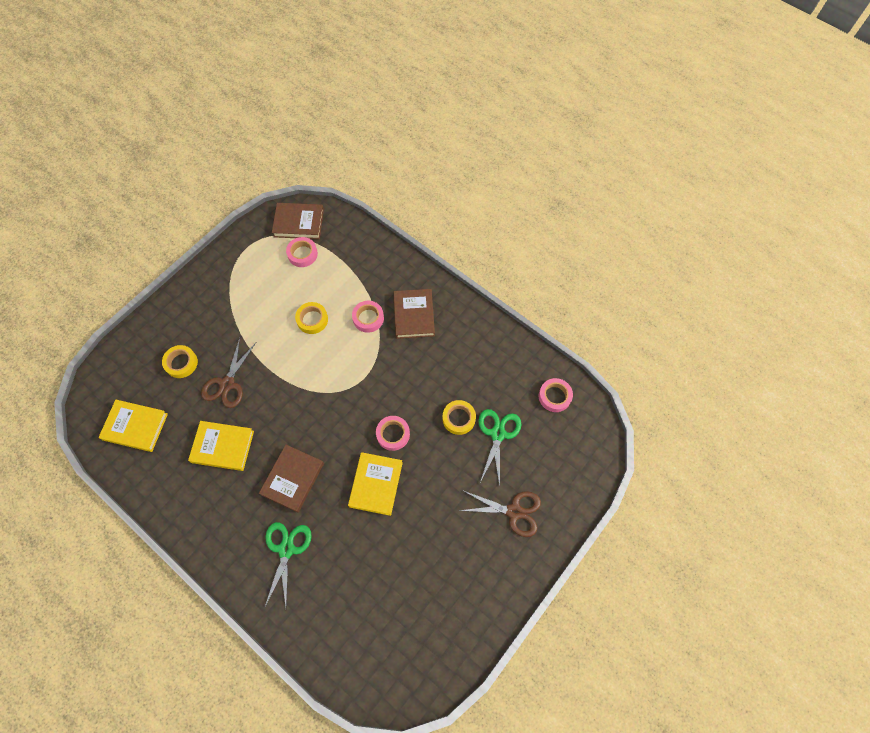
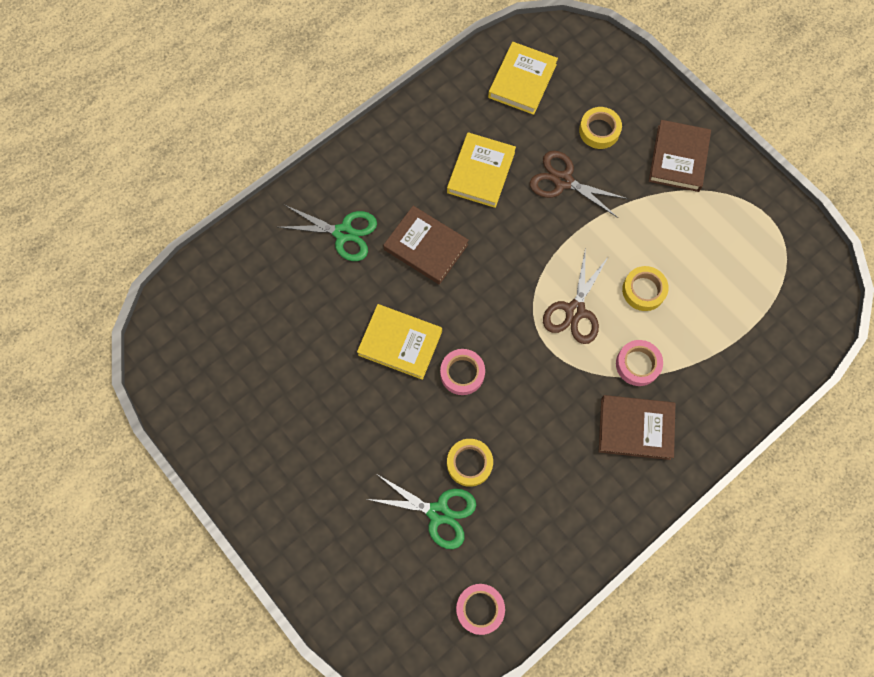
camera: 100 degrees right, 5 degrees up
brown book [272,203,324,239] -> brown book moved to [649,120,711,192]
pink tape [286,237,318,267] -> none
brown scissors [458,490,541,537] -> brown scissors moved to [543,247,609,344]

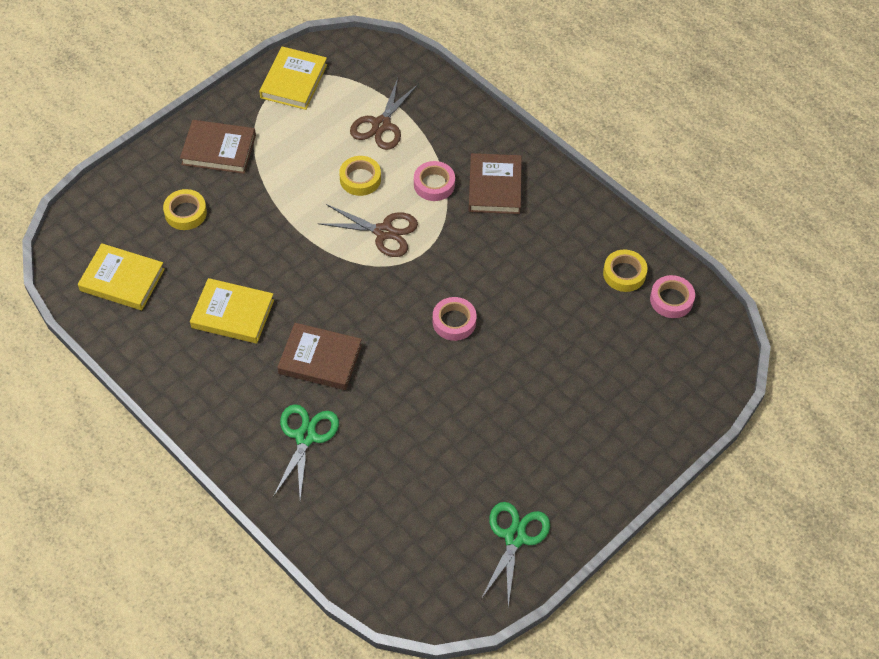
camera: 95 degrees left, 15 degrees down
yellow book [357,304,442,380] -> yellow book moved to [259,46,327,110]
green scissors [367,475,476,549] -> green scissors moved to [481,502,550,606]
brown book [383,206,469,285] -> brown book turned 75 degrees clockwise [277,323,362,390]
yellow tape [447,439,493,487] -> yellow tape moved to [603,250,647,292]
brown scissors [530,151,628,218] -> brown scissors moved to [350,78,418,150]

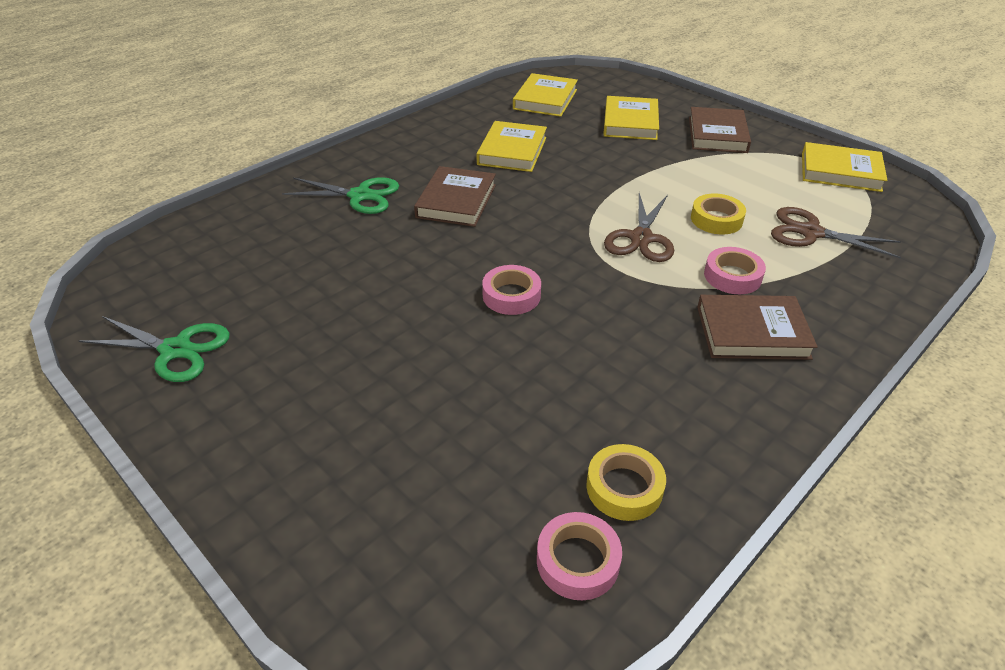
camera: 90 degrees right, 15 degrees down
yellow tape [163,189,207,230] -> yellow book [603,96,659,140]

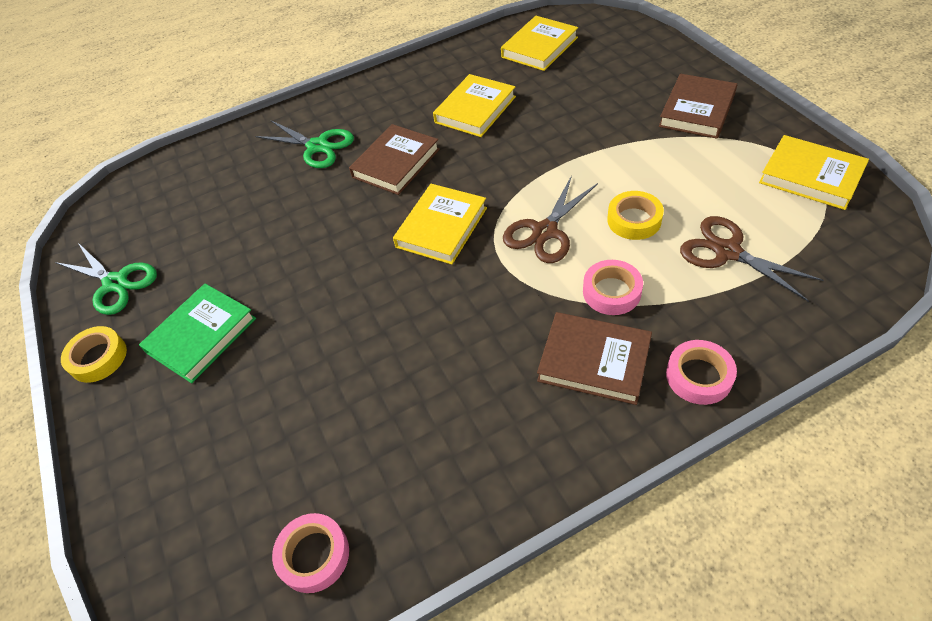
camera: 25 degrees right, 10 degrees up
pink tape [482,265,541,315] -> pink tape moved to [666,340,737,405]
yellow tape [586,444,666,521] -> yellow tape moved to [61,326,127,383]
yellow book [603,96,659,140] -> yellow book moved to [393,184,487,265]
none -> green book [139,284,256,383]

